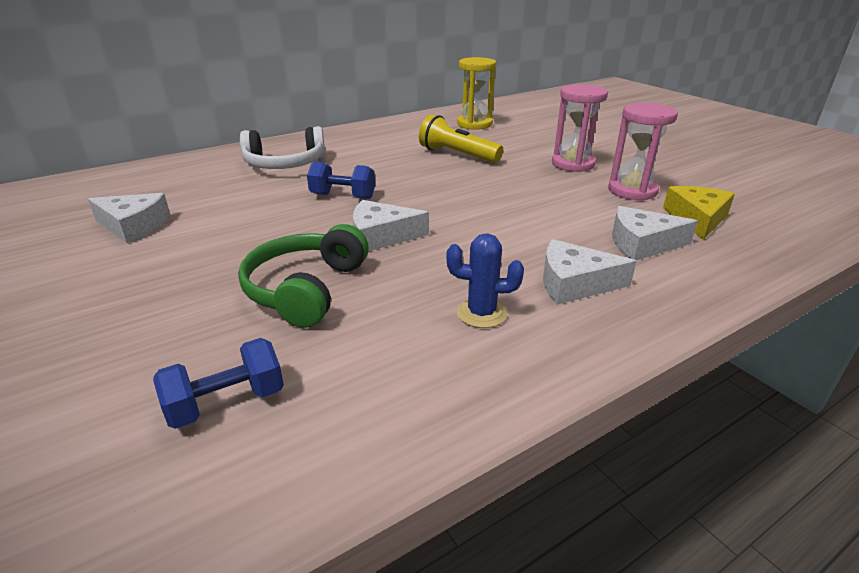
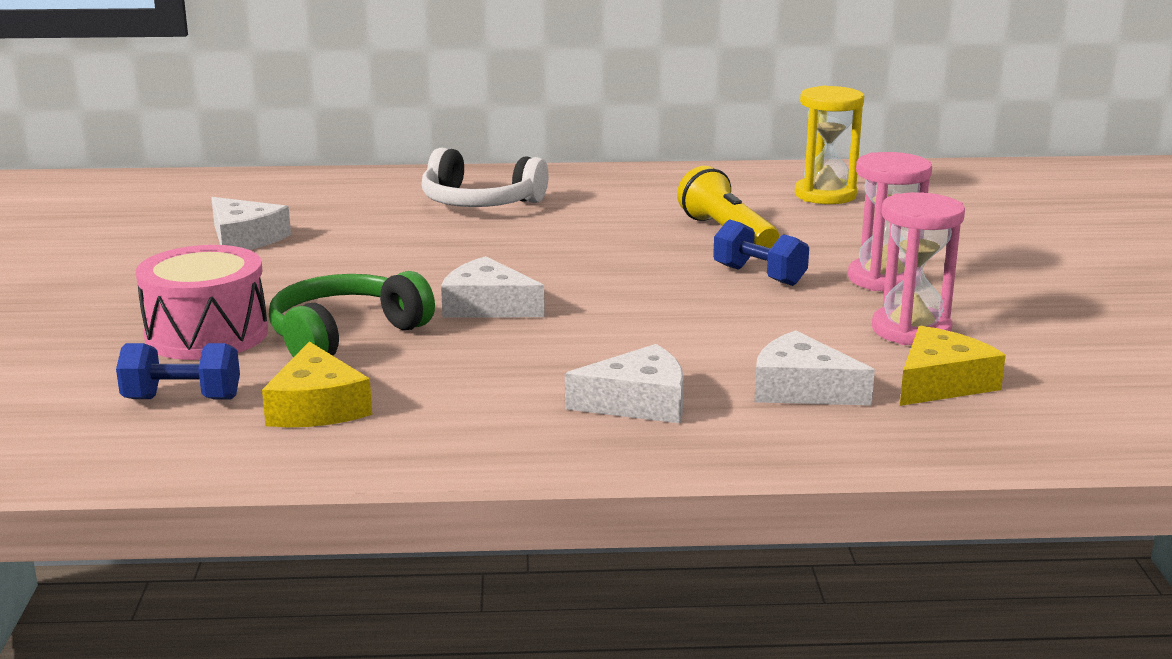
camera: 30 degrees right, 10 degrees down
blue dumbbell [307,162,375,199] -> blue dumbbell moved to [713,219,809,286]
blue cactus [447,233,524,328] -> none
white cheese [543,239,637,305] -> white cheese turned 135 degrees clockwise [565,344,684,423]
none -> pink drum [136,245,268,360]
none -> yellow cheese [262,341,372,427]

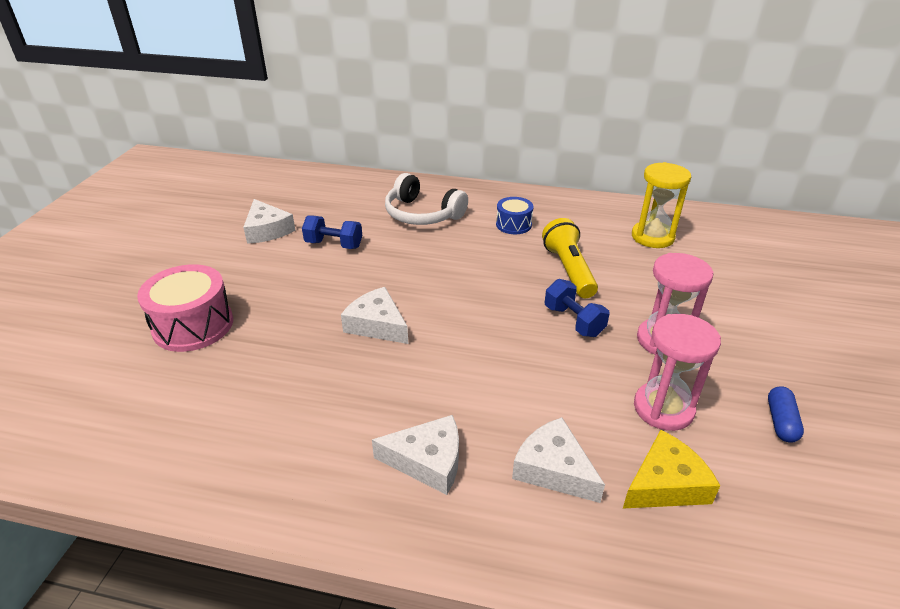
camera: 15 degrees right, 15 degrees up
blue dumbbell [116,343,240,399] -> blue dumbbell moved to [302,216,362,249]
yellow cheese [262,341,372,427] -> none
green headphones [269,271,435,357] -> none
none -> blue drum [496,197,533,234]
none -> blue capsule [768,386,804,443]

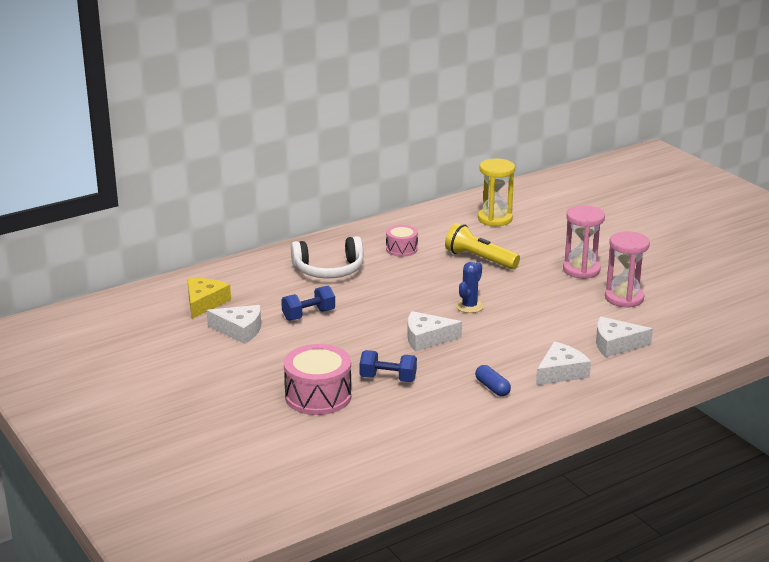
camera: 45 degrees left, 10 degrees down
blue drum [496,197,533,234] -> pink drum [386,225,418,257]
blue dumbbell [545,279,609,337] -> blue dumbbell moved to [360,350,417,382]
yellow cheese [623,430,720,509] -> yellow cheese moved to [187,278,231,319]
blue capsule [768,386,804,443] -> blue capsule moved to [475,365,511,396]
none -> blue cactus [456,262,484,313]

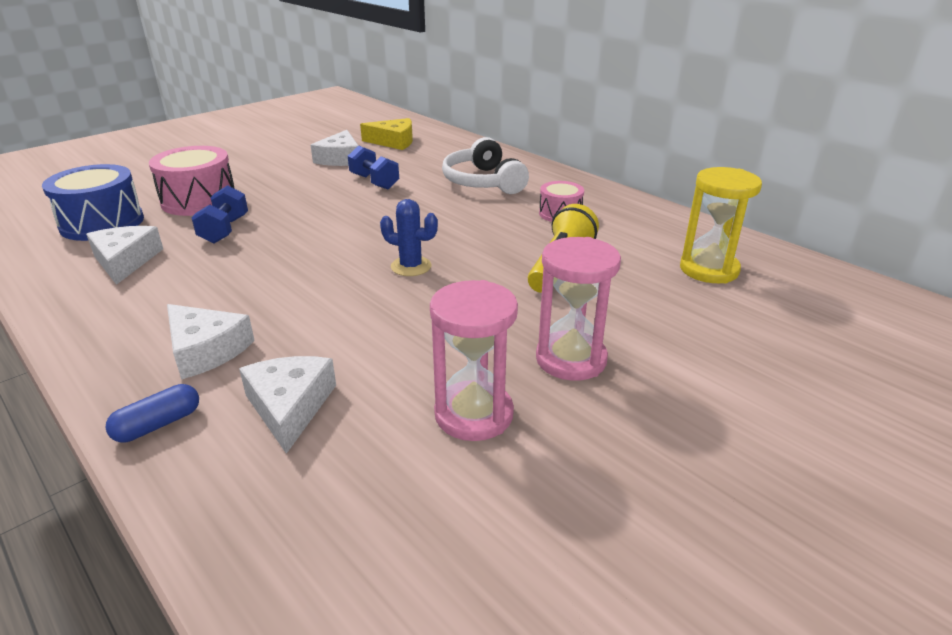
camera: 80 degrees right, 5 degrees up
white cheese [407,311,462,352] -> white cheese moved to [86,226,163,285]
blue capsule [475,365,511,396] -> blue capsule moved to [106,384,199,443]
none -> blue drum [42,164,144,241]

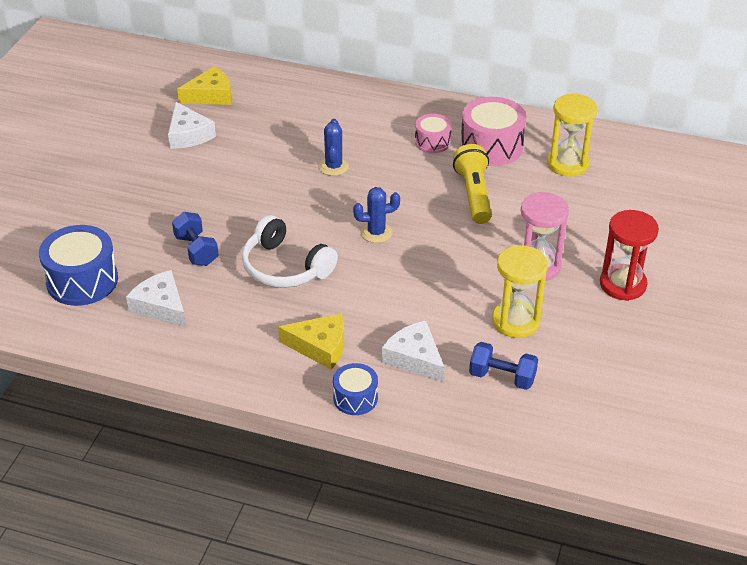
camera: 30 degrees left, 10 degrees up
blue capsule [106,384,199,443] -> blue drum [333,363,378,415]
pink drum [149,146,235,216] -> pink drum moved to [460,97,526,166]
white cheese [167,304,255,380] -> yellow cheese [278,313,344,370]
blue dumbbell [348,145,399,190] -> blue dumbbell moved to [469,342,538,390]
pink hourglass [430,280,518,441] -> yellow hourglass [492,245,548,338]
white headphones [442,137,529,194] -> white headphones moved to [242,215,338,288]
none -> blue cactus [319,119,349,176]
none -> red hourglass [600,210,659,301]

